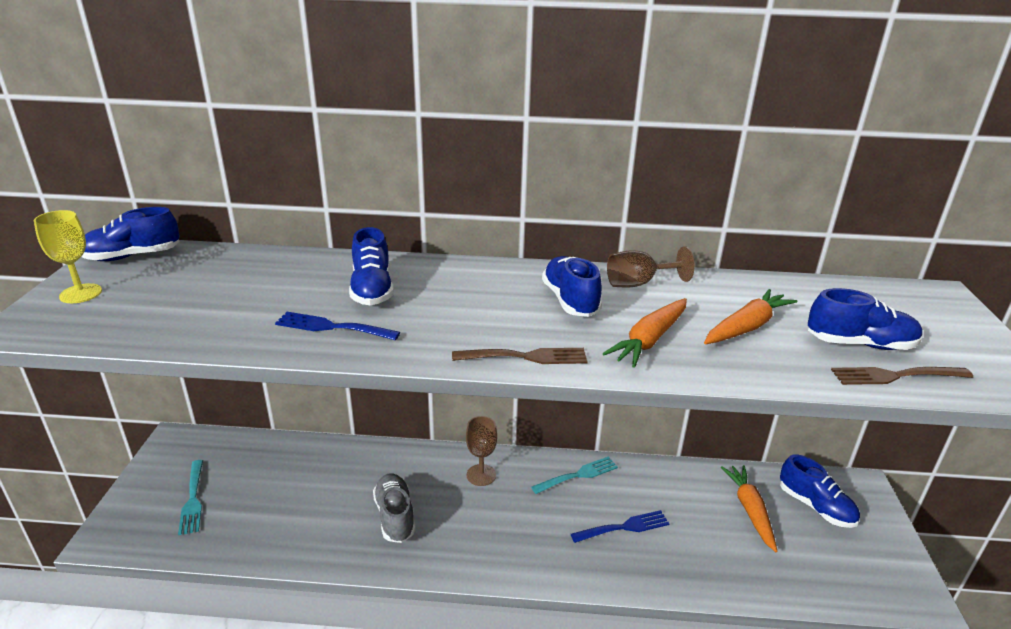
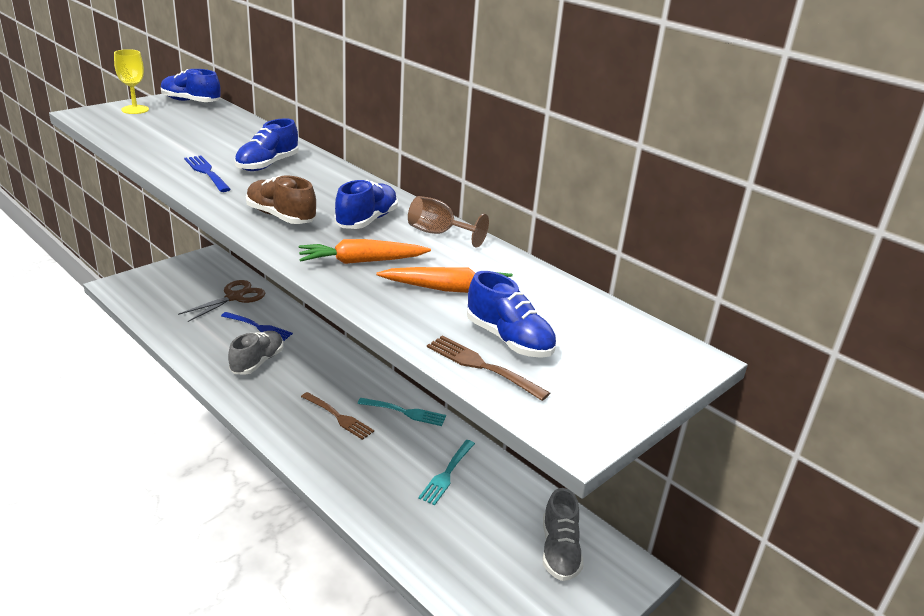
camera: 40 degrees right, 0 degrees up
turquoise fork [178,460,203,535] -> turquoise fork moved to [418,440,475,505]
brown fork [452,348,588,364] -> brown fork moved to [301,392,374,440]
brown goblet [466,416,497,486] -> none
blue fork [571,510,669,543] -> blue fork moved to [221,312,293,341]
orange carrot [721,465,778,552] -> none
blue shoe [780,454,860,528] -> grey shoe [543,488,584,581]
none -> brown scissors [178,280,265,322]
none -> brown shoe [246,176,316,224]

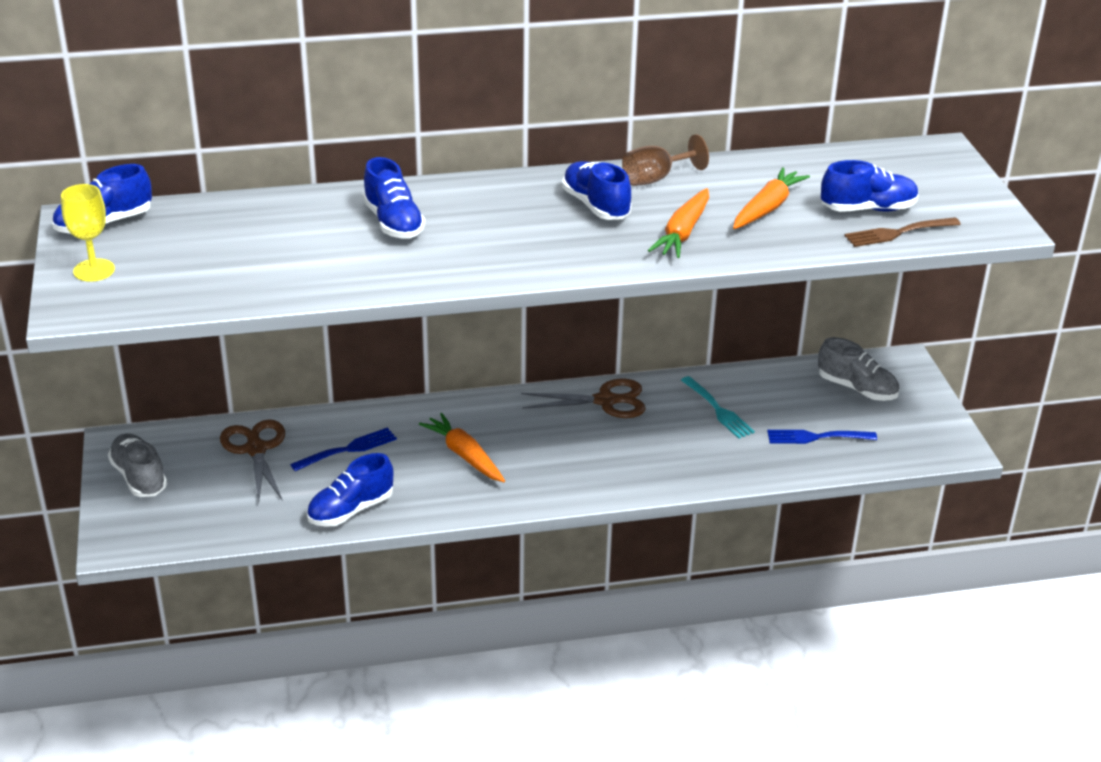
camera: 55 degrees left, 5 degrees up
blue fork [184,155,231,192] -> blue fork moved to [767,430,877,444]
grey shoe [228,331,284,375] -> grey shoe moved to [108,433,167,497]
brown shoe [246,176,316,224] -> none
brown fork [301,392,374,440] -> none
turquoise fork [358,398,446,426] -> brown scissors [521,379,646,418]
none -> blue shoe [307,453,393,527]
none -> orange carrot [419,413,505,482]

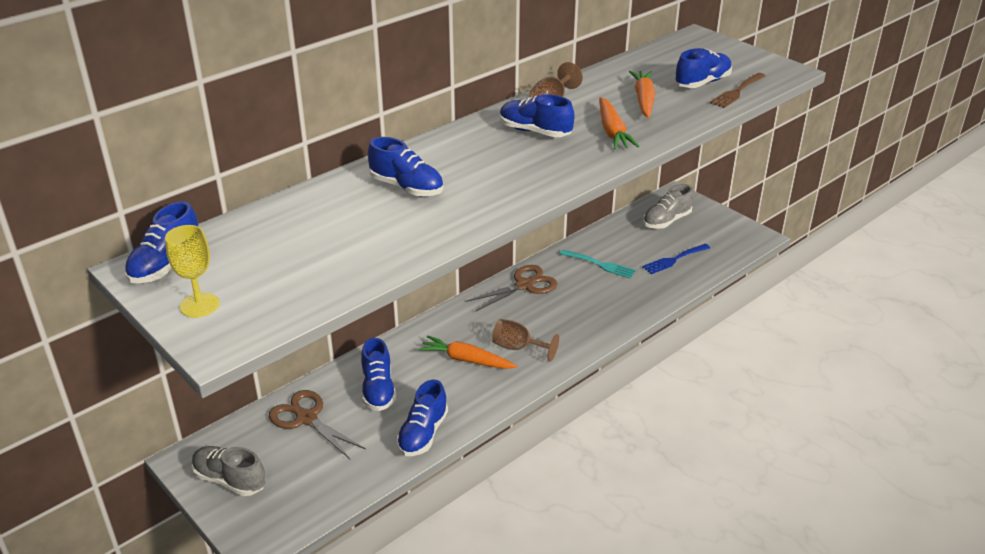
camera: 30 degrees left, 0 degrees up
blue fork [290,427,397,471] -> blue shoe [361,338,396,411]
grey shoe [818,337,900,401] -> grey shoe turned 135 degrees clockwise [643,184,694,229]
none -> brown goblet [492,319,559,362]

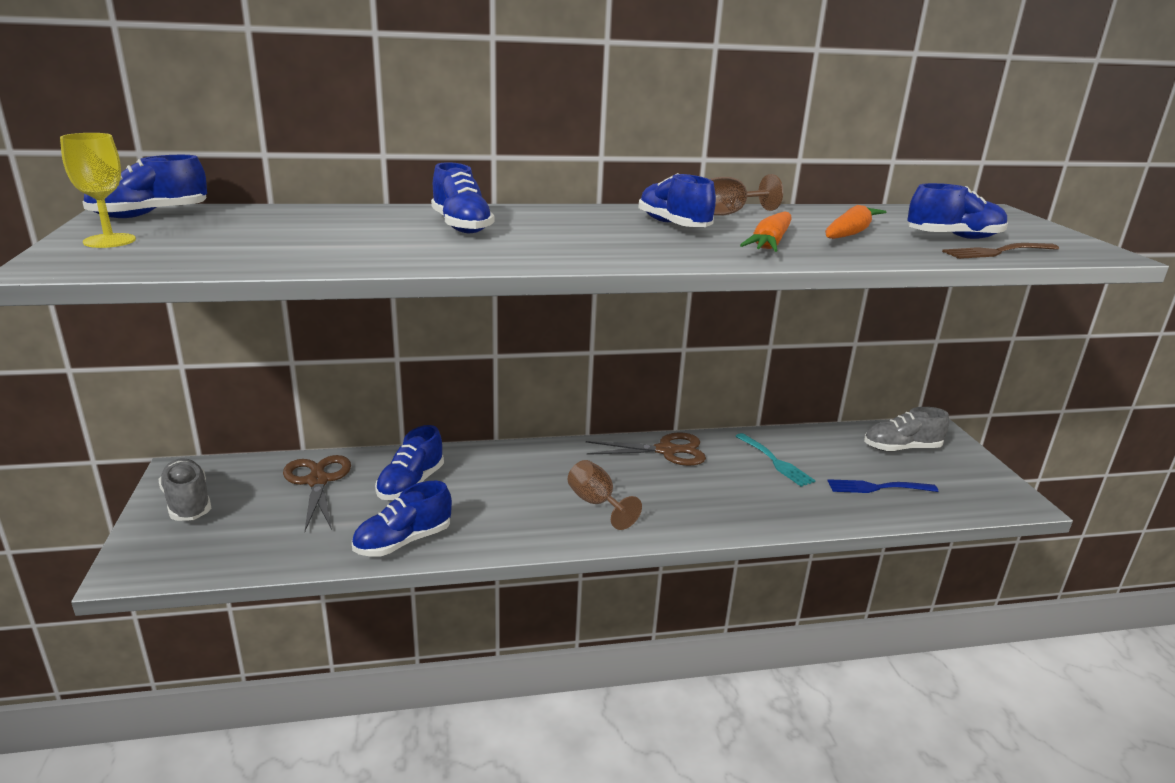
camera: 30 degrees right, 10 degrees down
orange carrot [418,335,517,369] -> none

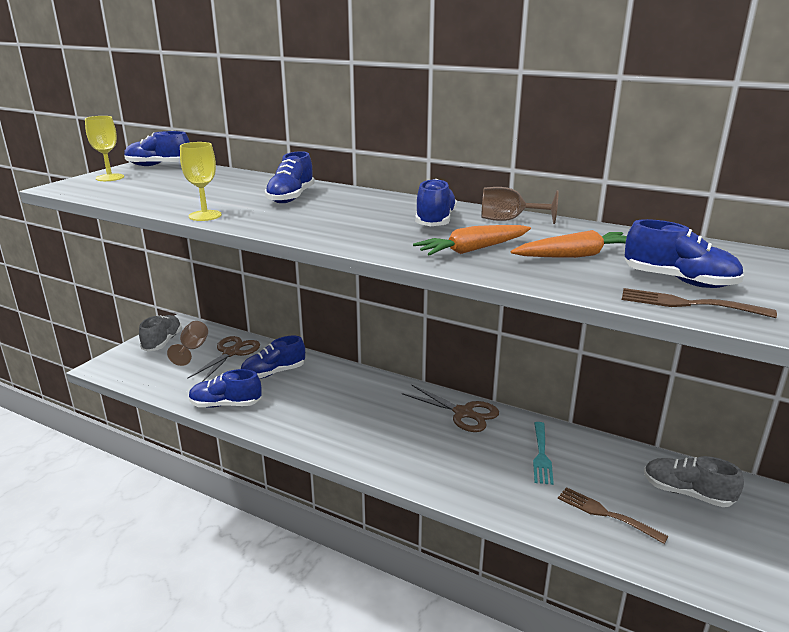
camera: 40 degrees right, 0 degrees up
brown goblet [568,460,642,530] -> brown goblet moved to [167,321,208,366]
blue fork [827,479,938,493] -> brown fork [558,487,669,544]
none -> yellow goblet [180,142,222,221]

